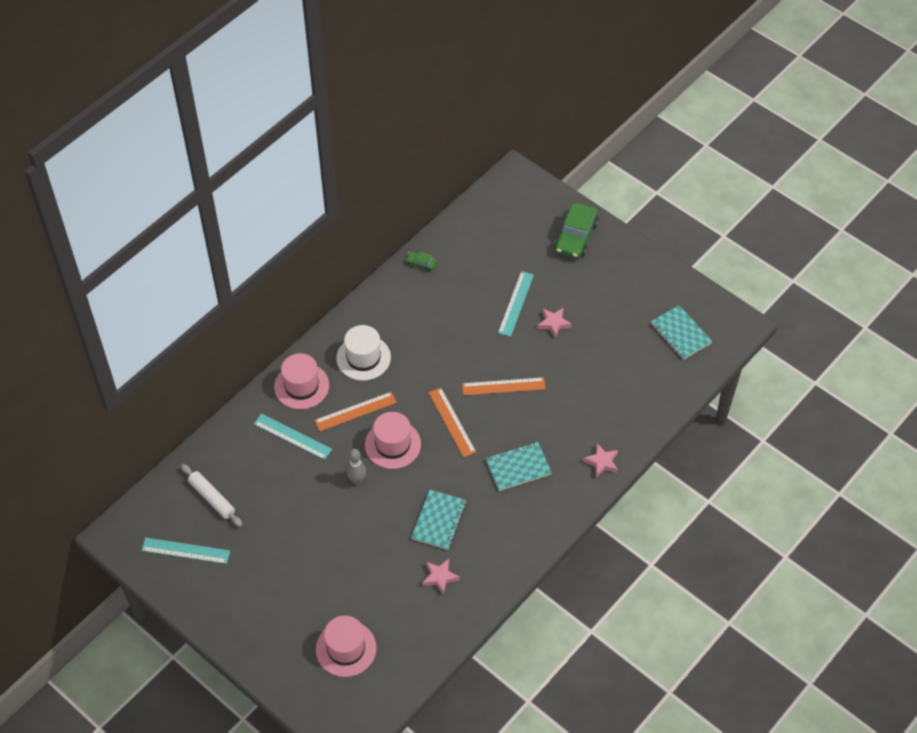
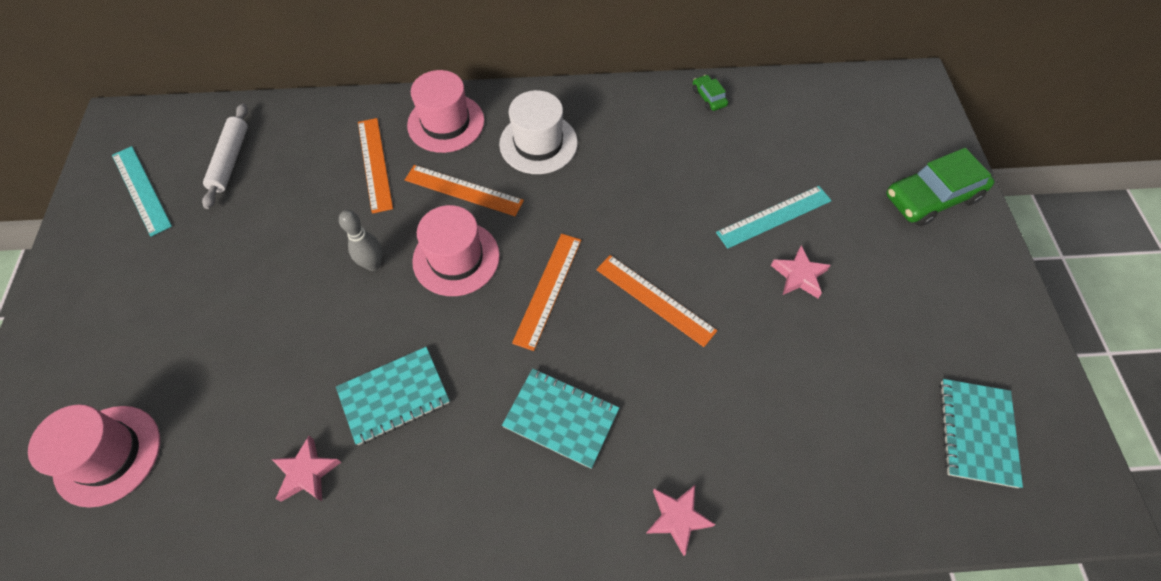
camera: 45 degrees right, 5 degrees up
turquoise ruler [254,414,332,460] -> orange ruler [358,118,393,214]

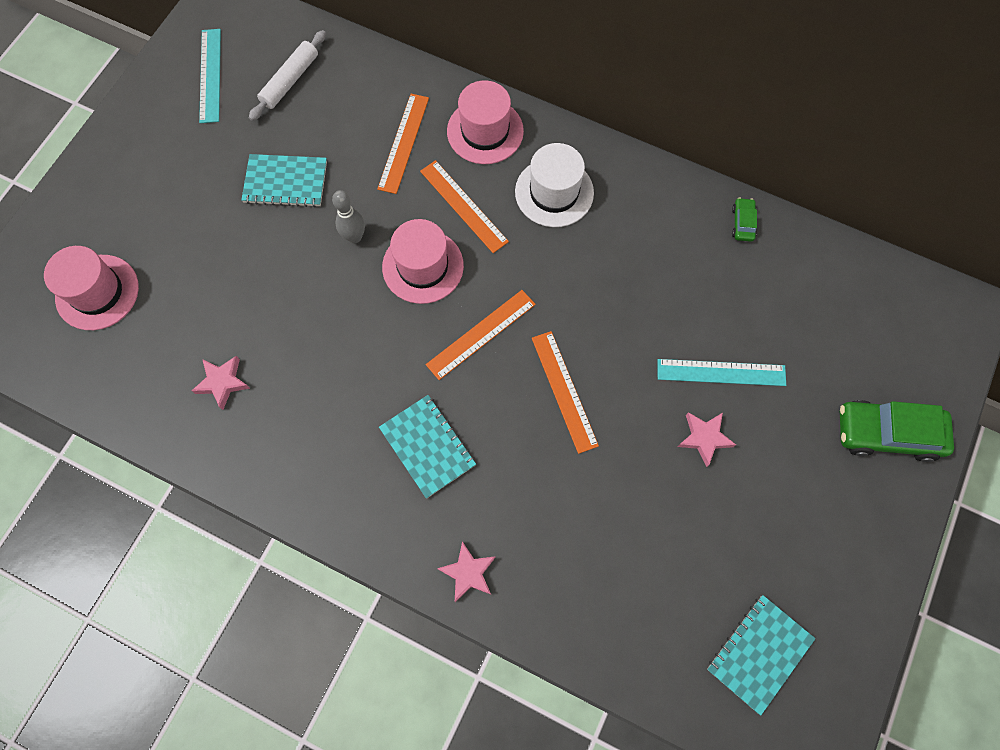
camera: 30 degrees right, 10 degrees up
turquoise notebook [336,347,450,445] -> turquoise notebook moved to [241,154,327,207]

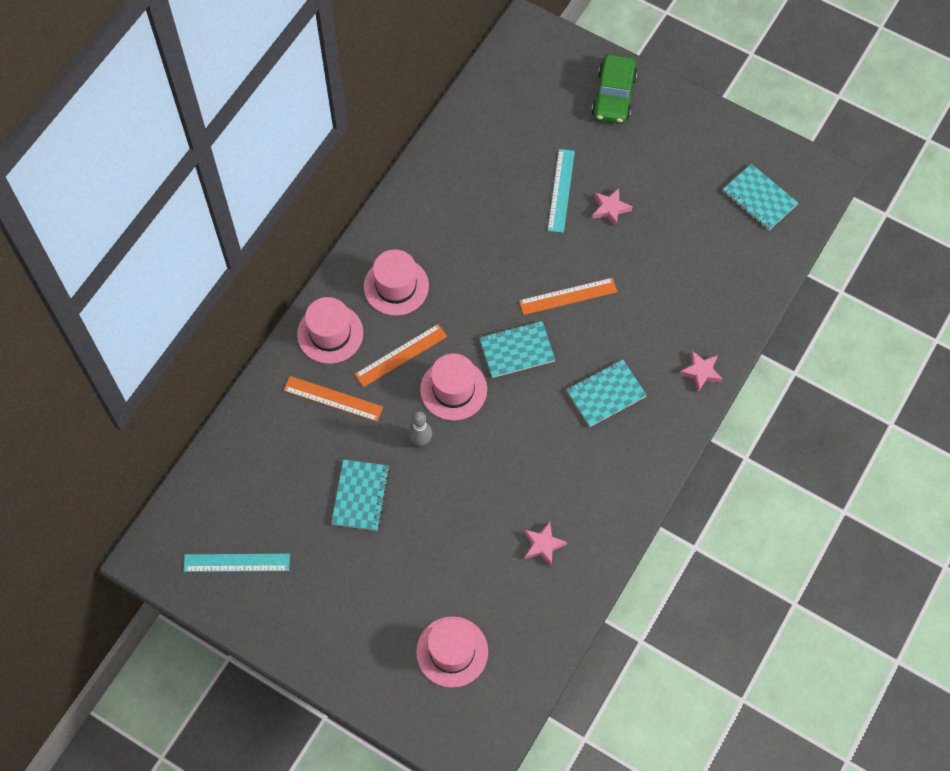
camera: 85 degrees left, 5 degrees down
white rolling pin [249,30,326,121] -> none
orange ruler [426,290,536,380] -> turquoise notebook [479,321,555,378]
white hat [515,143,594,227] -> pink hat [364,249,429,316]
green car [732,198,757,242] -> none

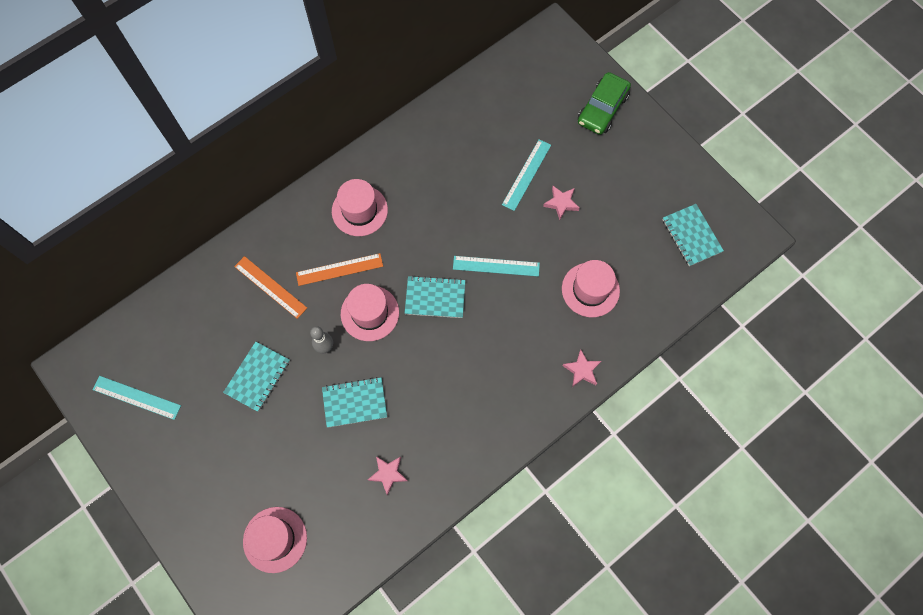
camera: 20 degrees right, 5 degrees up
pink hat [297,297,363,364] -> pink hat moved to [562,260,620,317]
orange ruler [519,278,617,315] -> turquoise ruler [453,256,540,277]
turquoise notebook [566,360,647,427] -> turquoise notebook moved to [322,377,387,428]

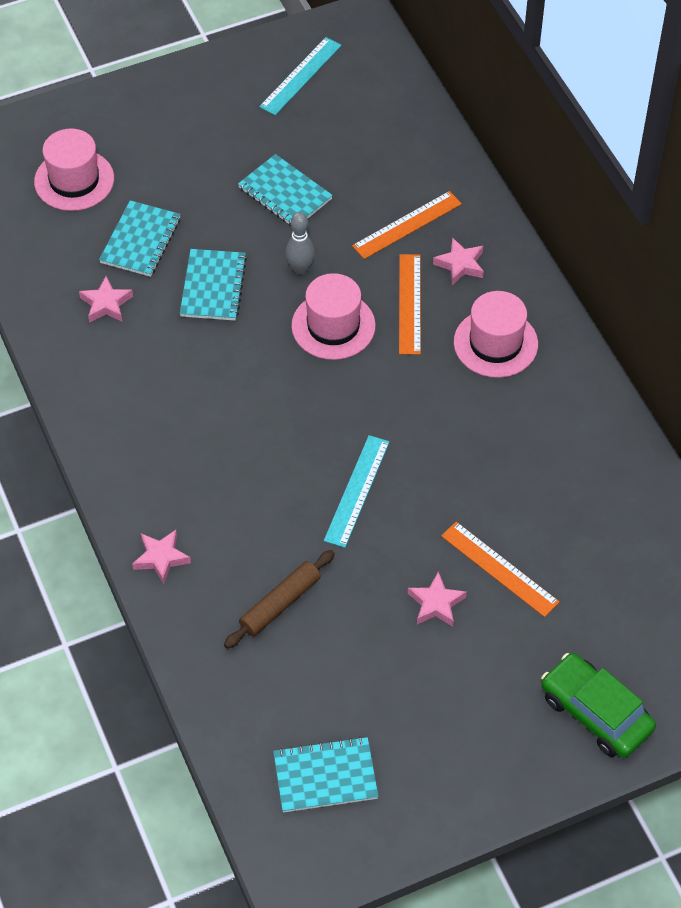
camera: 105 degrees right, 15 degrees down
turquoise notebook [405,276,465,318] -> turquoise notebook moved to [99,200,181,277]
turquoise ruler [502,139,551,211] -> orange ruler [441,522,559,617]
pink hat [562,260,620,317] -> brown rolling pin [224,550,335,648]
none -> pink star [433,237,484,285]

